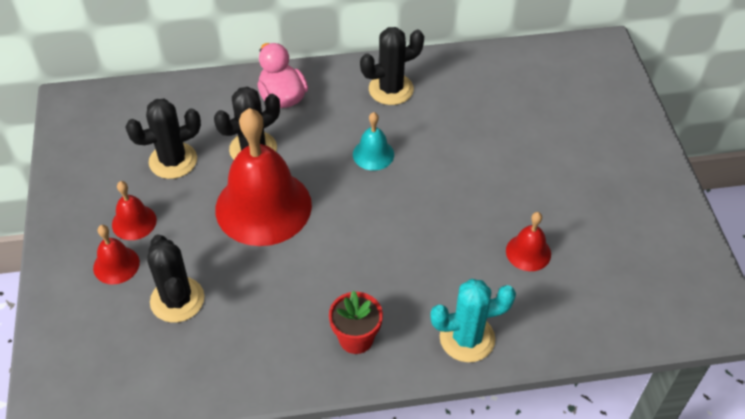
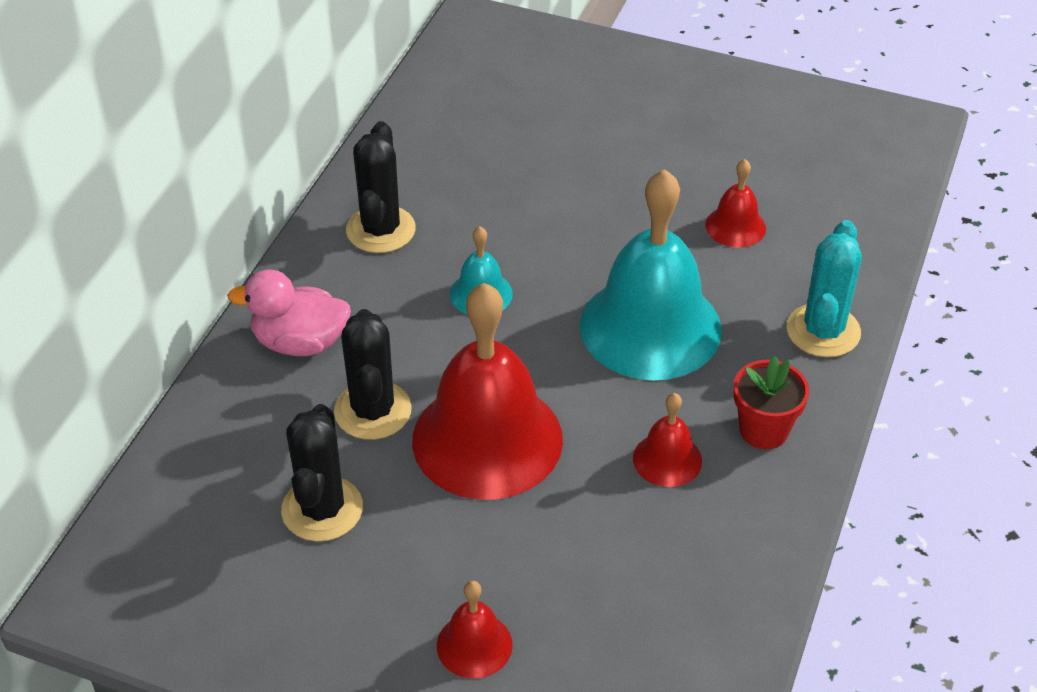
camera: 60 degrees left, 5 degrees down
red bell [112,181,157,240] -> red bell moved to [633,393,702,487]
black cactus [147,234,204,323] -> none
none -> turquoise bell [580,169,722,381]

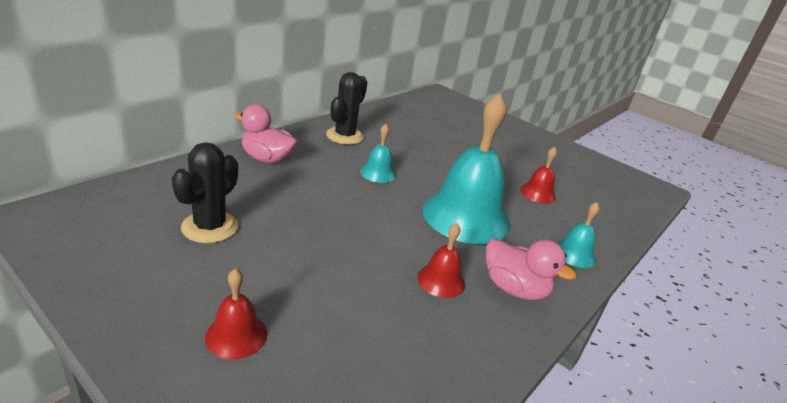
camera: 15 degrees right, 15 degrees down
black cactus [334,309,412,440] -> none
red bell [412,283,563,500] -> none
red flower pot [733,356,809,449] -> pink duck [486,238,576,300]
turquoise cactus [787,220,862,357] -> turquoise bell [557,202,600,268]

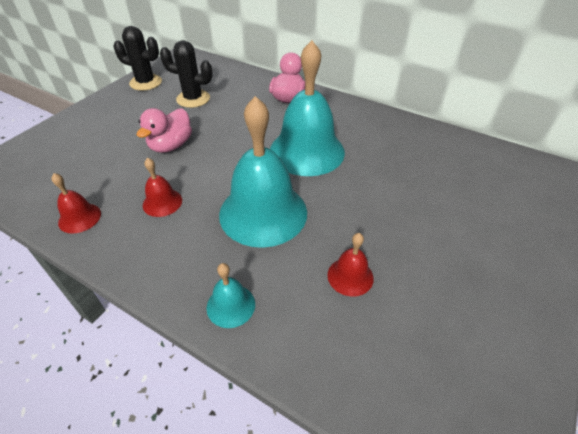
camera: 85 degrees right, 15 degrees up
red bell [205,269,267,359] -> red bell moved to [51,173,101,234]
black cactus [326,72,367,145] -> black cactus moved to [114,26,162,91]
turquoise bell [360,124,397,183] -> turquoise bell [270,40,345,176], size x2.21
pink duck [486,238,576,300] -> pink duck moved to [137,108,192,153]

